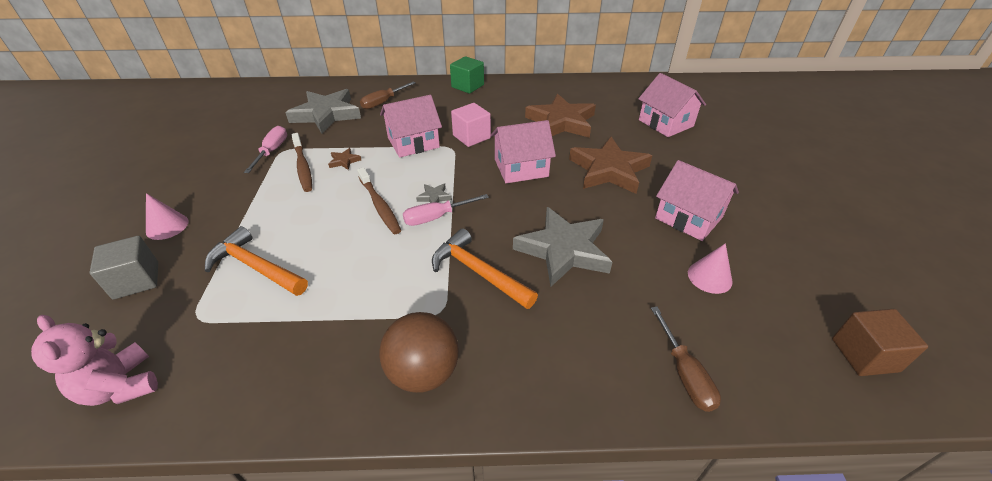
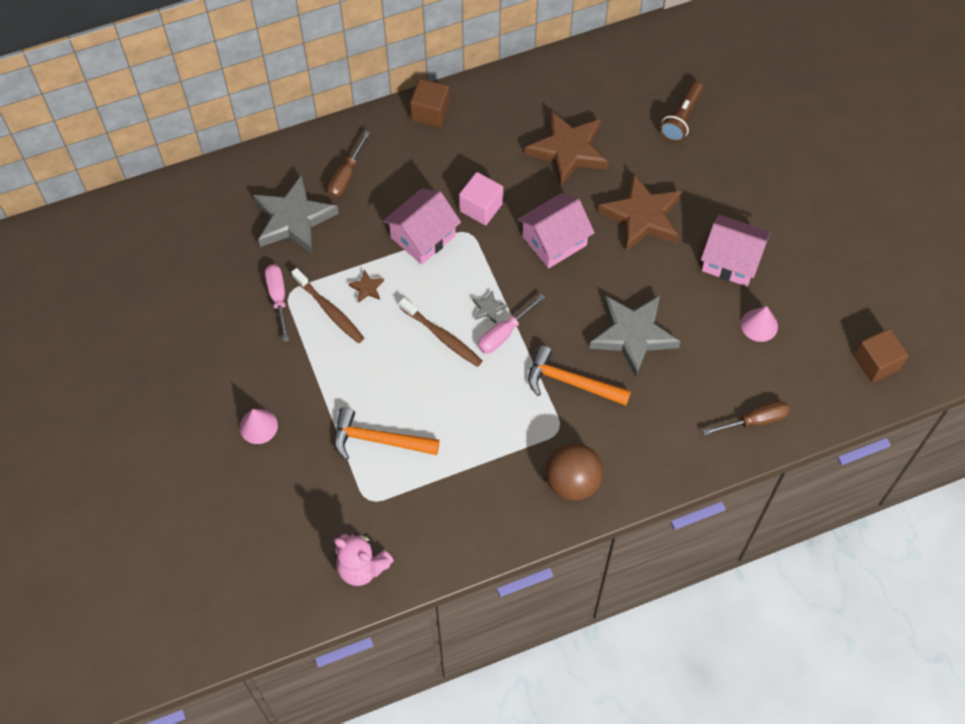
camera: 20 degrees left, 20 degrees up
grey cube [89,236,158,300] -> none
green cube [450,56,484,94] -> brown cube [410,79,450,128]
pink house [638,73,706,137] -> brown flashlight [660,81,704,142]
brown screwdriver [651,307,721,412] -> brown screwdriver turned 75 degrees counterclockwise [703,401,790,436]

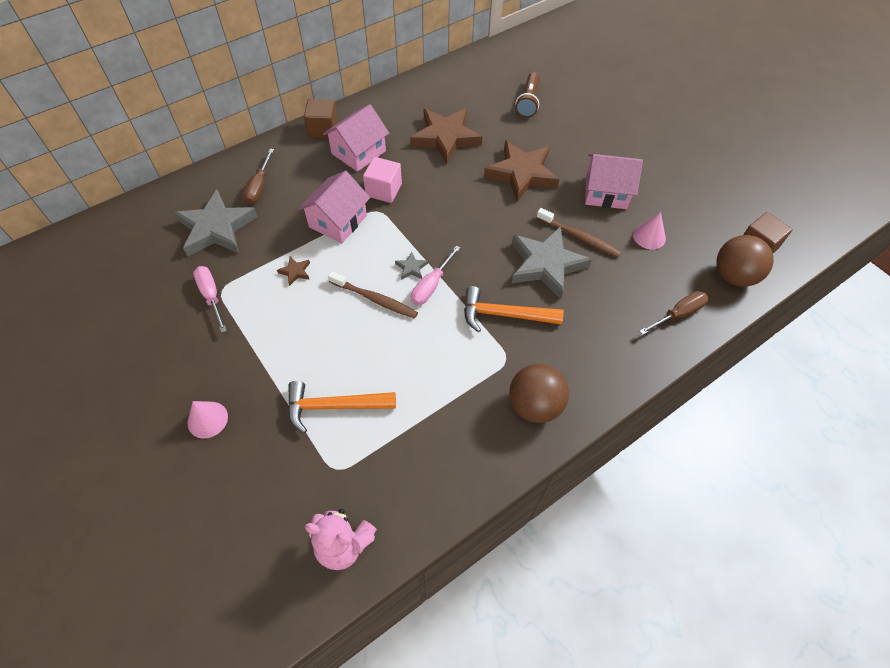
camera: 15 degrees left, 5 degrees down
brown toothbrush [291,268,364,343] -> brown toothbrush moved to [537,208,622,257]
pink house [517,193,595,268] -> pink house moved to [323,104,389,172]
none -> brown ball [717,235,774,287]

